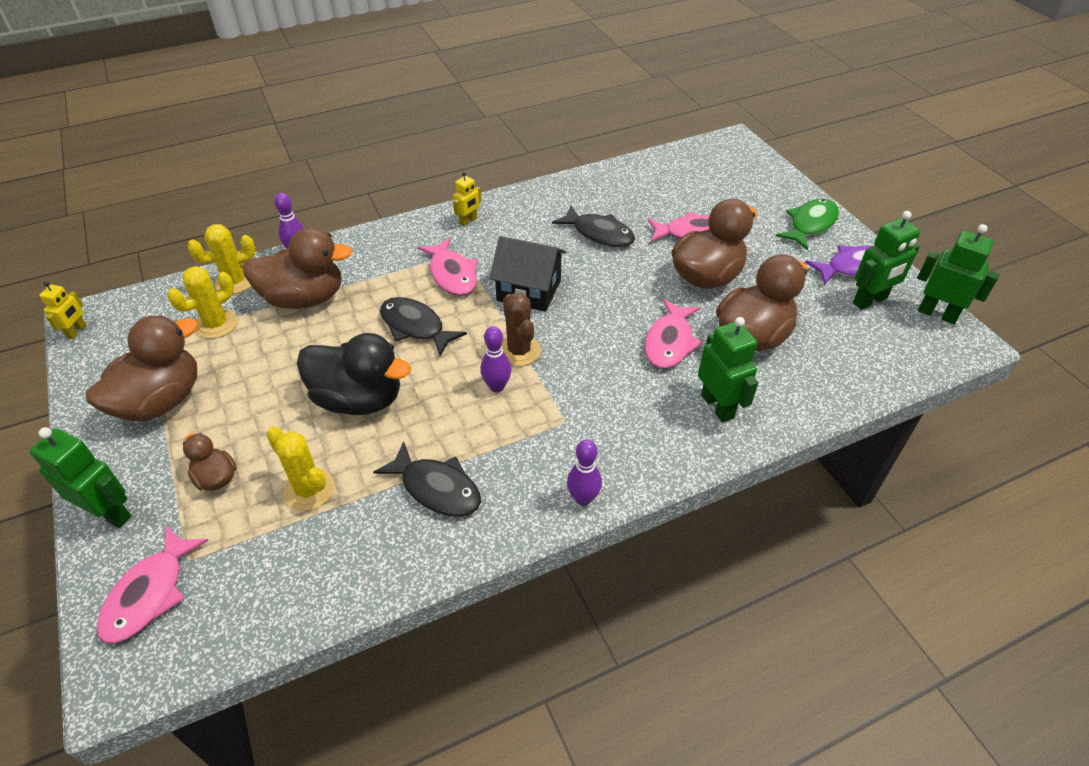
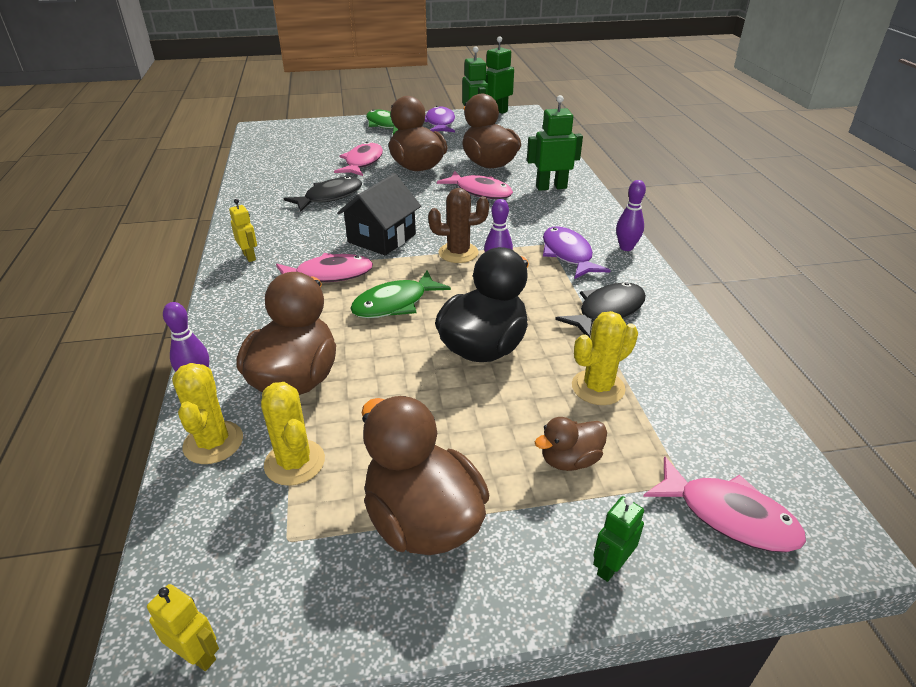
camera: 75 degrees left, 10 degrees down
green robot [30,427,131,528] -> green robot [593,496,644,582], size x0.58
black fish [380,297,467,356] -> green fish [350,271,451,318]
none -> purple fish [543,227,611,279]

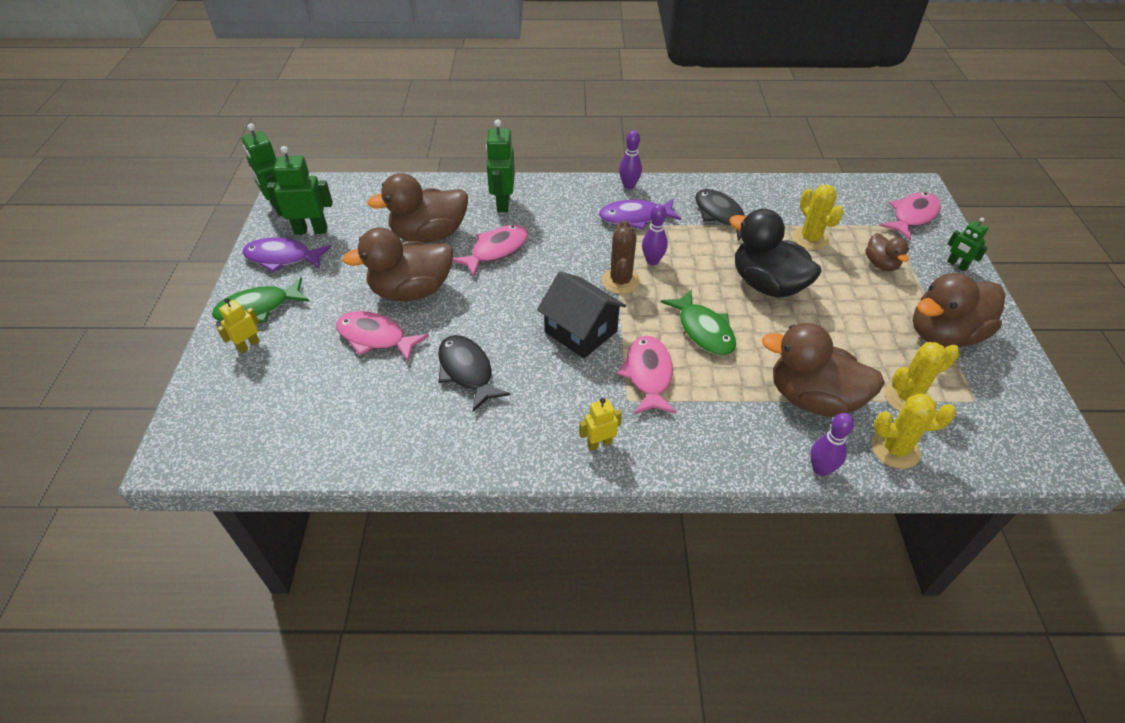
camera: 80 degrees left, 10 degrees up
yellow robot [147,584,219,671] -> yellow robot moved to [217,298,260,353]

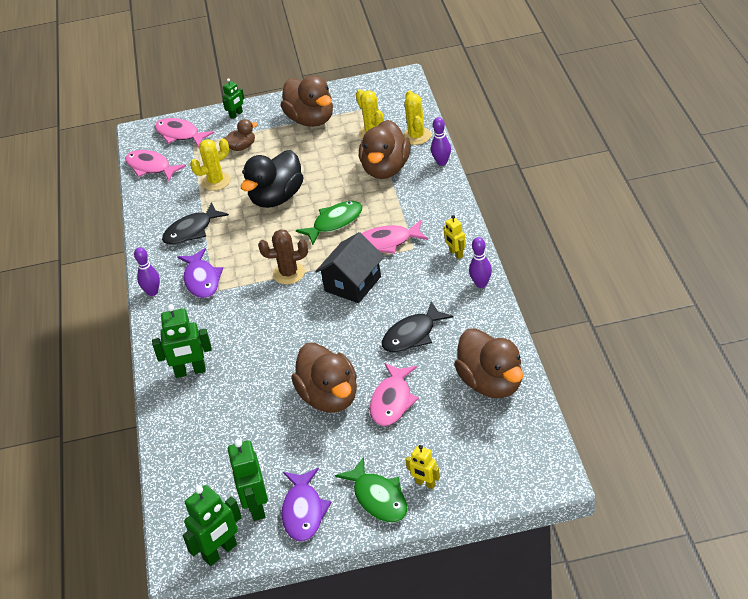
camera: 95 degrees left, 5 degrees down
brown duck [367,173,468,243] -> brown duck moved to [454,328,523,398]
pink fish [452,225,528,277] -> pink fish moved to [126,150,186,181]
purple bowling pin [642,204,668,265] -> purple bowling pin moved to [469,237,492,288]

